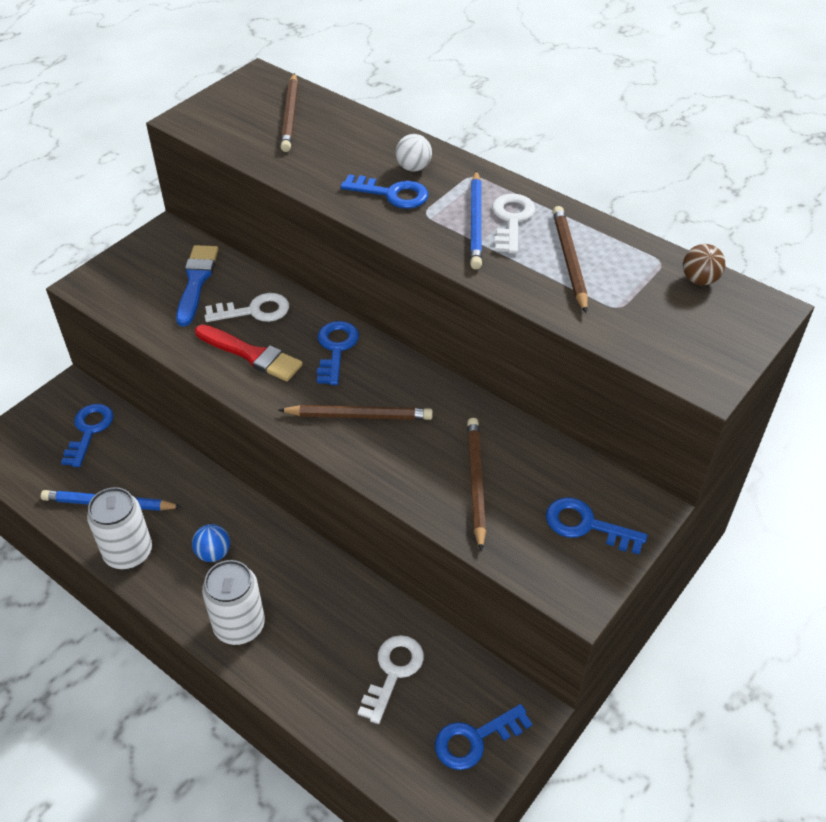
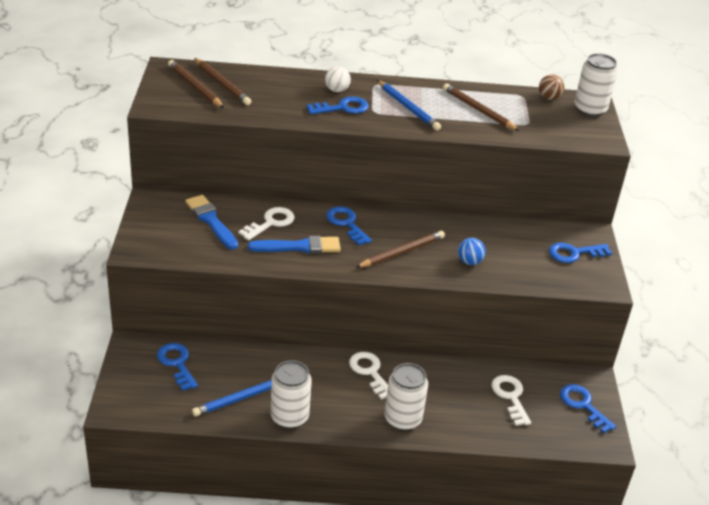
camera: 40 degrees left, 10 degrees down
blue ball [192,524,230,562] -> blue ball moved to [458,238,486,265]
red brush [195,325,303,381] -> blue brush [248,236,341,253]
blue key [435,704,532,770] -> blue key turned 120 degrees clockwise [560,384,616,433]
brown pencil [467,418,486,552] -> brown pencil moved to [168,60,224,108]
white key [492,194,535,254] -> white key moved to [349,352,388,400]
none -> white can [574,53,618,117]

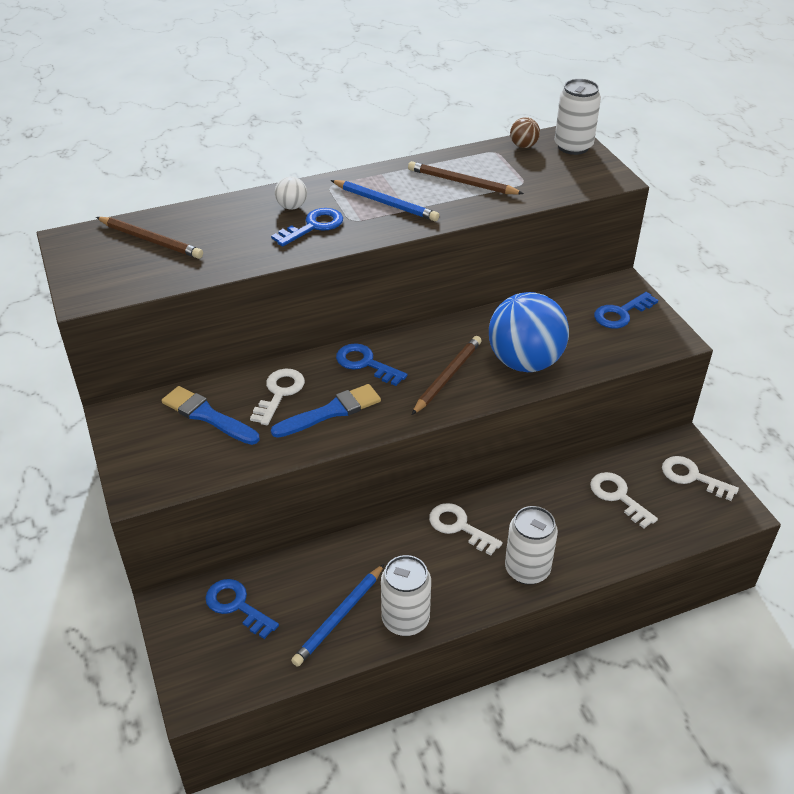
camera: 20 degrees left, 5 degrees up
brown pencil [168,60,224,108] -> none
blue ball [458,238,486,265] -> blue ball [489,292,569,372], size x2.39
blue key [560,384,616,433] -> white key [662,456,739,501]

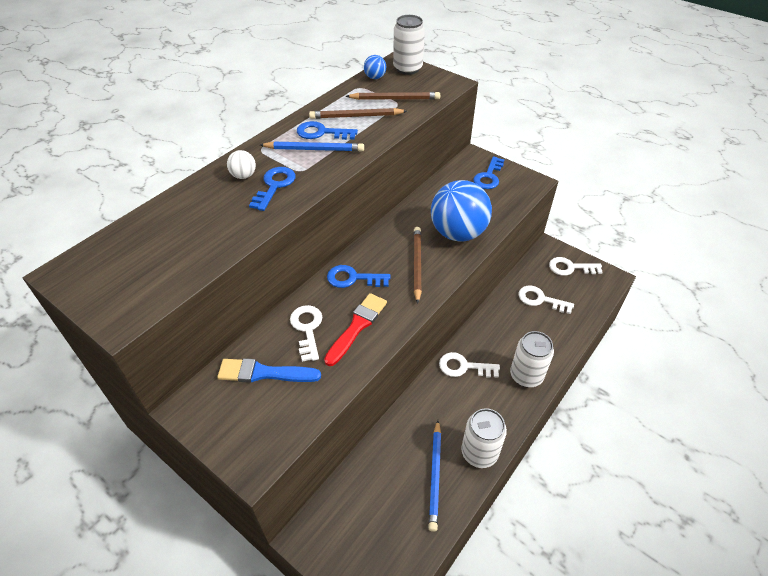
camera: 30 degrees left, 5 degrees up
brown pencil [96,217,203,259] -> brown pencil moved to [345,92,440,100]
blue key [206,579,279,639] -> blue key moved to [297,121,358,140]
blue brush [271,384,381,438] -> red brush [324,293,387,366]
brown ball [510,117,540,148] -> blue ball [364,55,386,79]

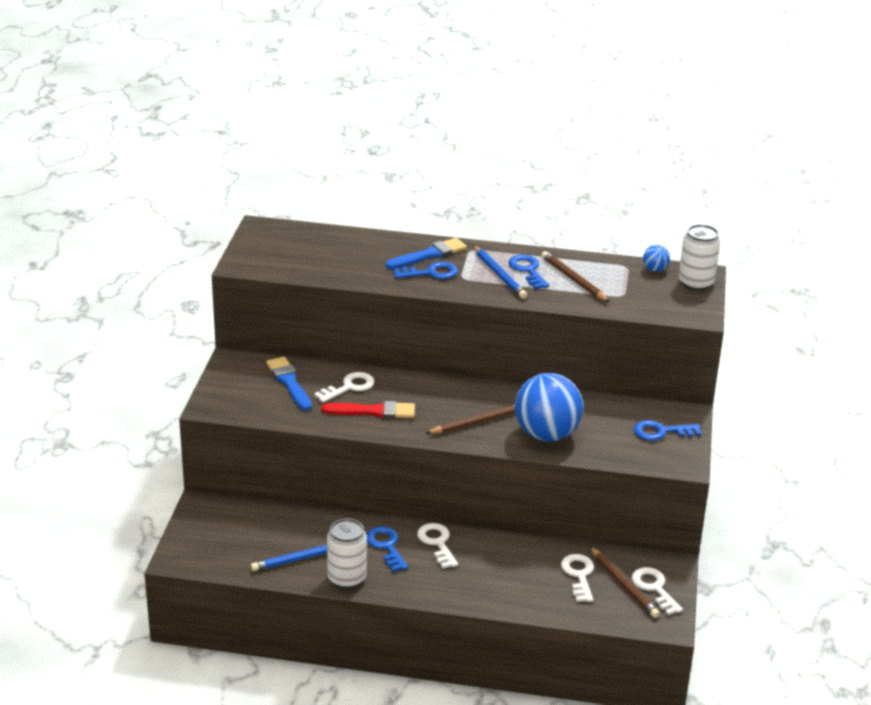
camera: 60 degrees right, 15 degrees down
white ball [227,150,256,179] -> blue brush [385,238,467,269]
blue key [327,265,390,288] -> blue key moved to [367,526,408,572]
brown pencil [345,92,440,100] -> brown pencil moved to [590,546,660,618]
white can [510,331,554,387] -> none

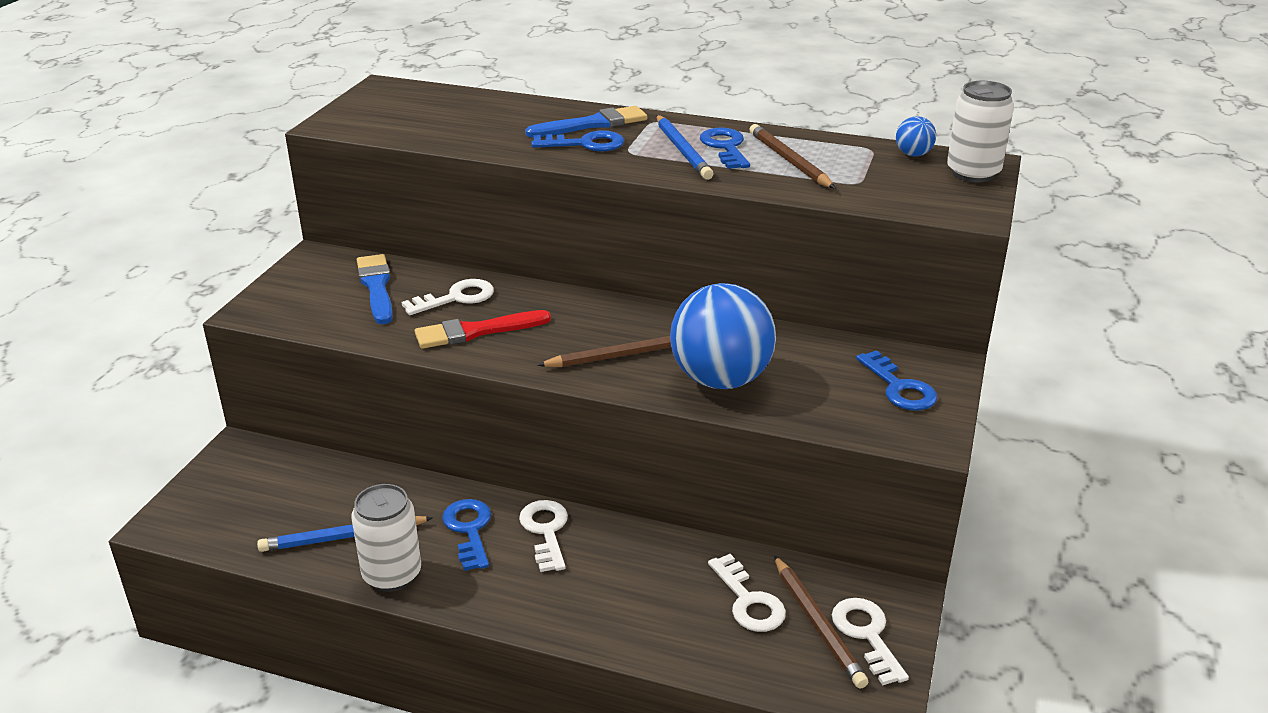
camera: 10 degrees right, 0 degrees up
red brush [321,401,415,419] -> red brush turned 150 degrees clockwise [415,310,551,349]
white key [561,554,594,602] -> white key turned 150 degrees clockwise [708,554,786,632]
blue key [634,420,702,441] -> blue key turned 120 degrees counterclockwise [856,350,937,410]

